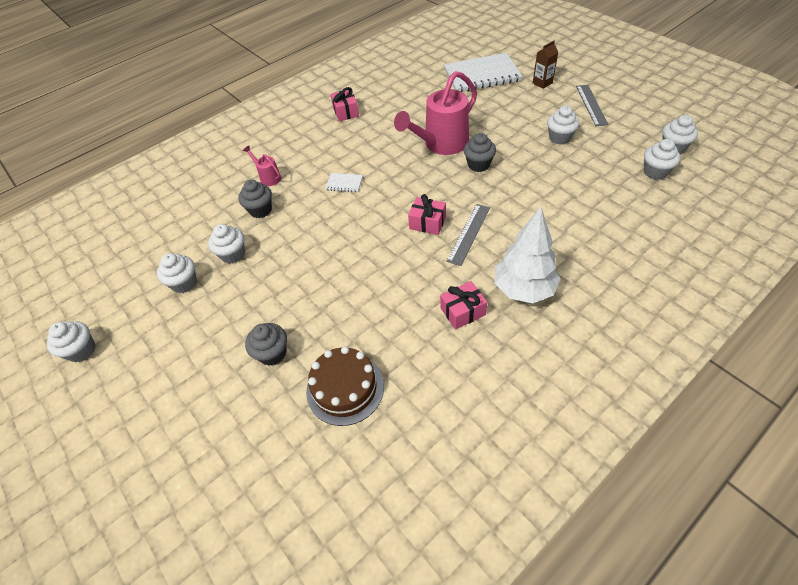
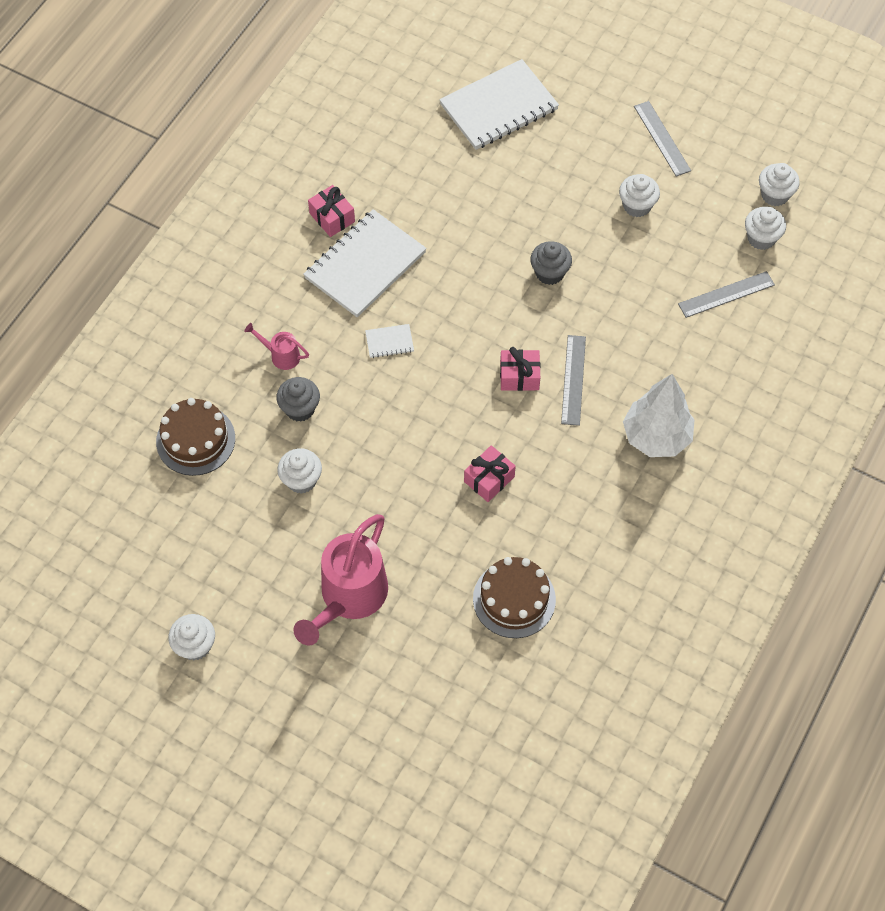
camera: 25 degrees left, 10 degrees up
white cupcake [157,253,197,293] -> none
grey cupcake [245,323,287,366] -> none
pink watering can [394,71,477,155] -> pink watering can moved to [293,514,388,646]
pink gift [440,281,487,330] -> pink gift moved to [464,445,516,502]
brown carton [533,41,558,89] -> none
none -> brown cake [156,398,235,476]
none -> white notebook [303,209,427,317]
none -> grey ruler [678,271,775,318]

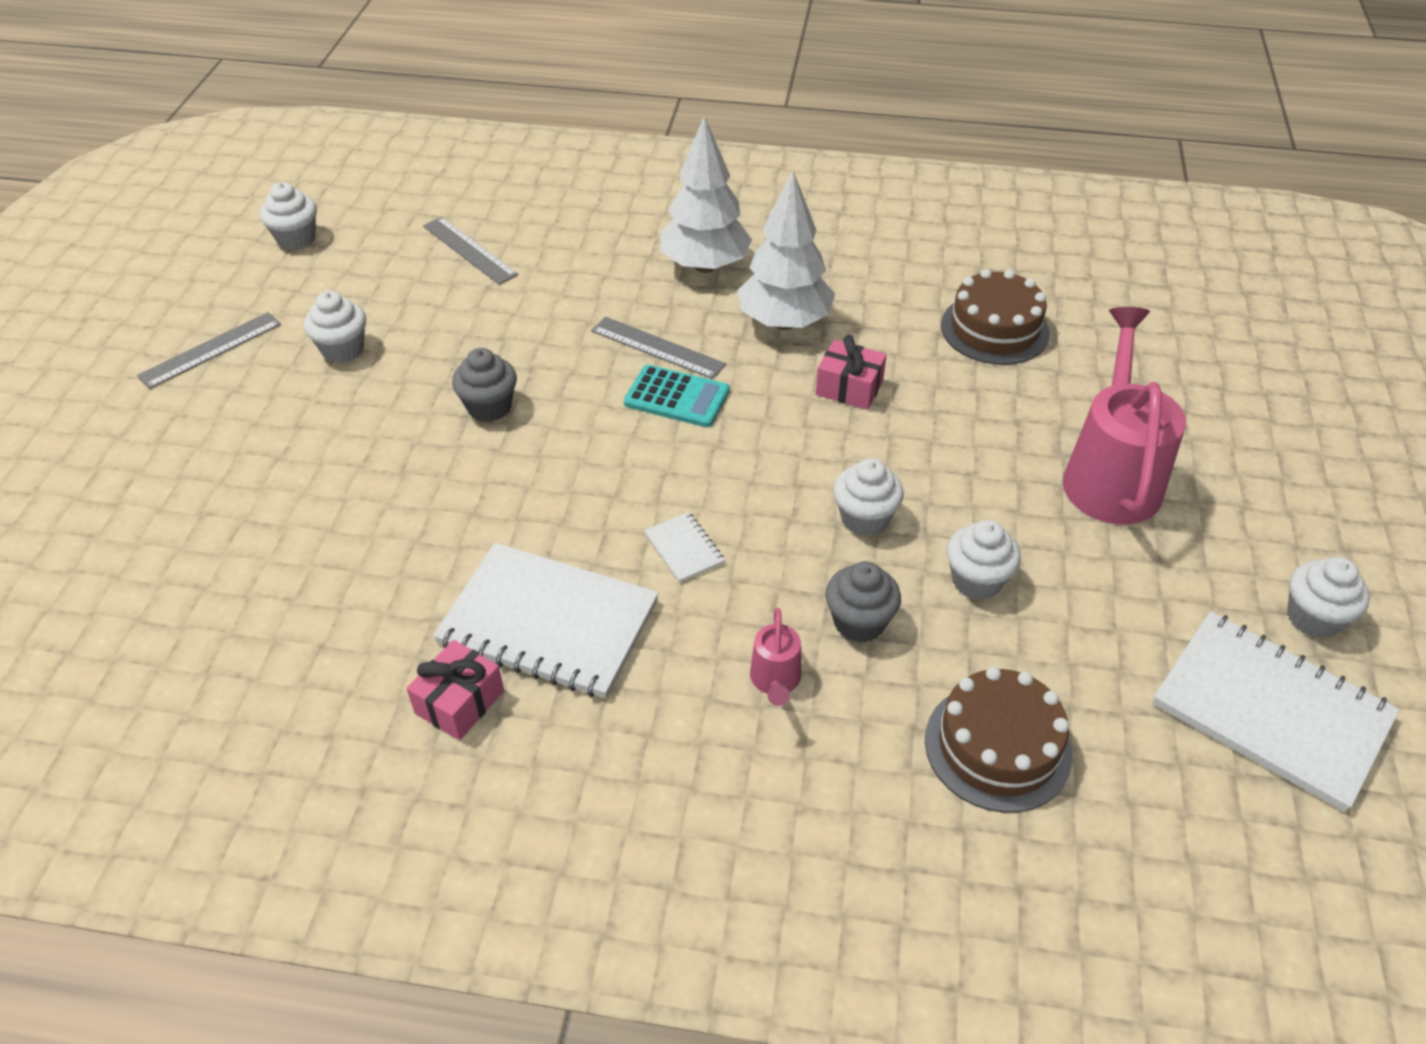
camera: 110 degrees left, 15 degrees down
pink watering can [293,514,388,646] -> pink watering can turned 90 degrees counterclockwise [1063,307,1186,525]
white notebook [439,59,559,150] -> white notebook moved to [1152,611,1400,812]
pink gift [500,347,541,391] -> turquoise calculator [624,365,730,427]
grey ruler [561,335,586,426] -> grey ruler turned 45 degrees clockwise [591,317,726,379]
white cupcake [745,207,786,250] -> white cupcake moved to [833,458,904,536]
none -> white tree [738,171,835,330]

